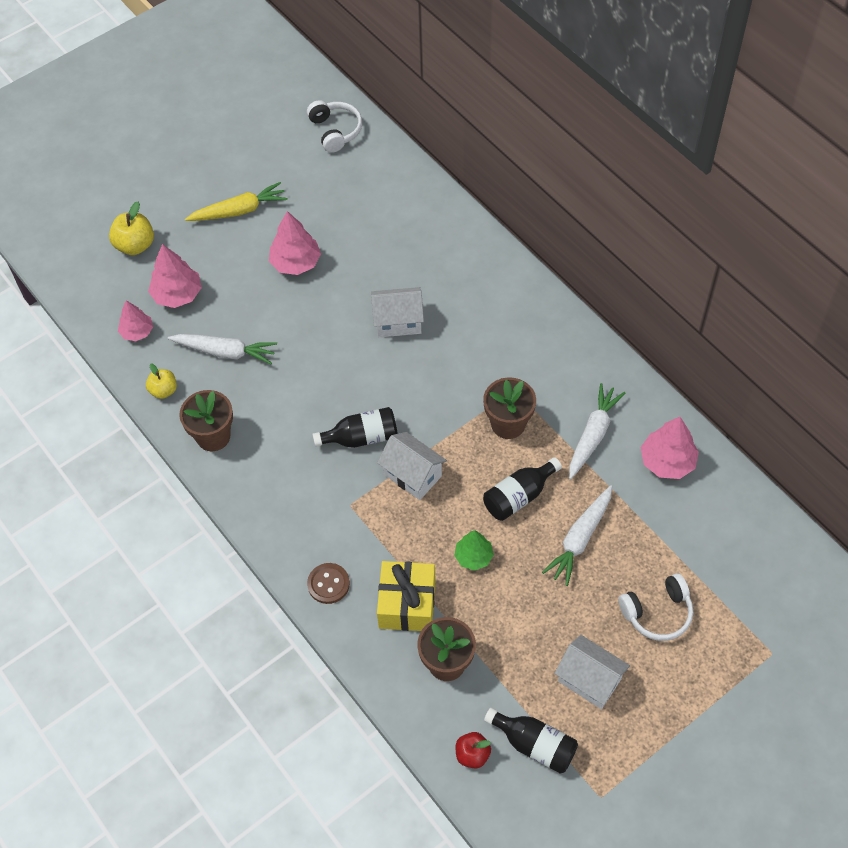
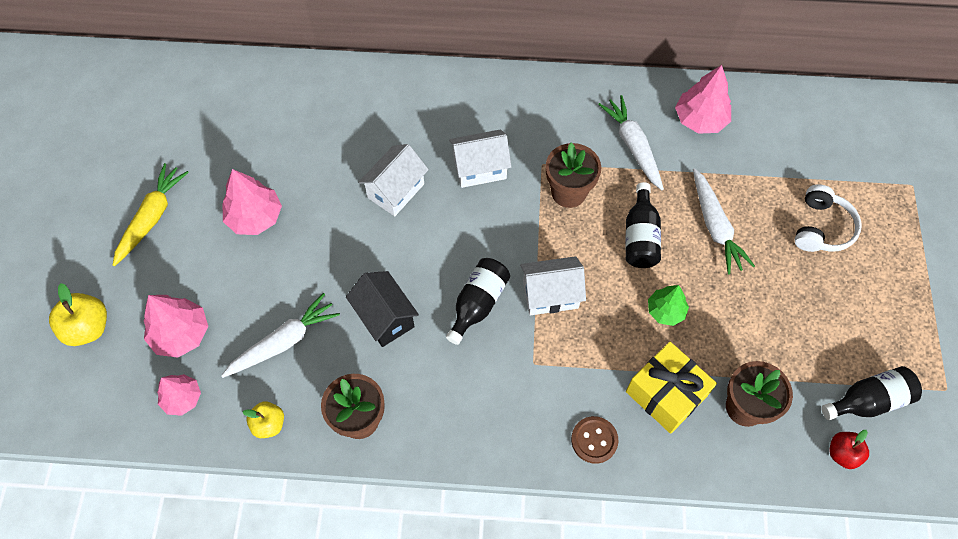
camera: 50 degrees left, 5 degrees up
white headphones [307,100,362,153] -> none
white house [555,635,630,709] -> white house moved to [449,130,512,188]
none -> black house [346,271,419,347]

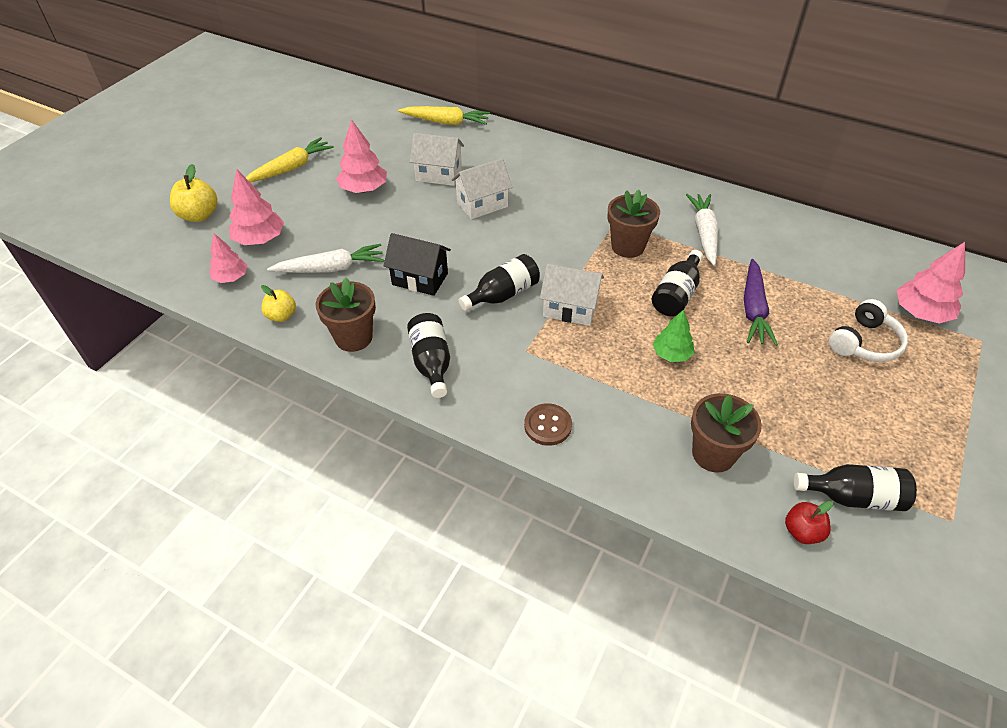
camera: 25 degrees right, 15 degrees down
black house [346,271,419,347] -> black house turned 60 degrees counterclockwise [384,233,451,296]
white house [449,130,512,188] -> white house moved to [410,133,464,186]
yellow gift [626,342,717,434] -> none
pink tree [675,65,731,134] -> pink tree moved to [897,242,965,323]
white carrot [693,168,755,274] -> purple carrot [744,259,778,346]
none -> yellow carrot [398,106,490,125]
none -> black bottle [407,313,450,398]

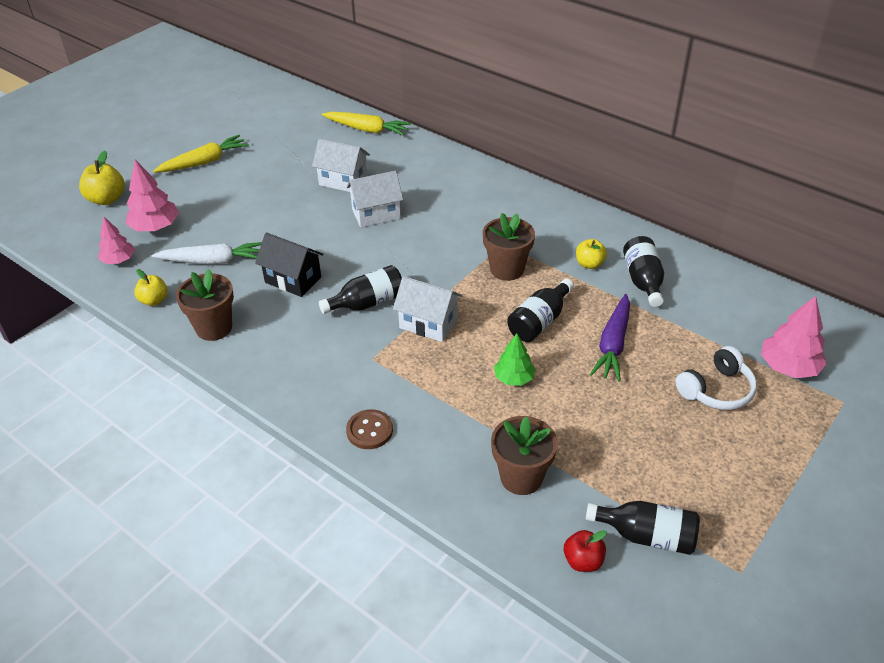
camera: 10 degrees right, 5 degrees down
pink tree [336,119,387,193] -> none
black bottle [407,313,450,398] -> black bottle moved to [623,236,664,307]
white carrot [686,194,718,266] -> yellow apple [576,239,607,269]

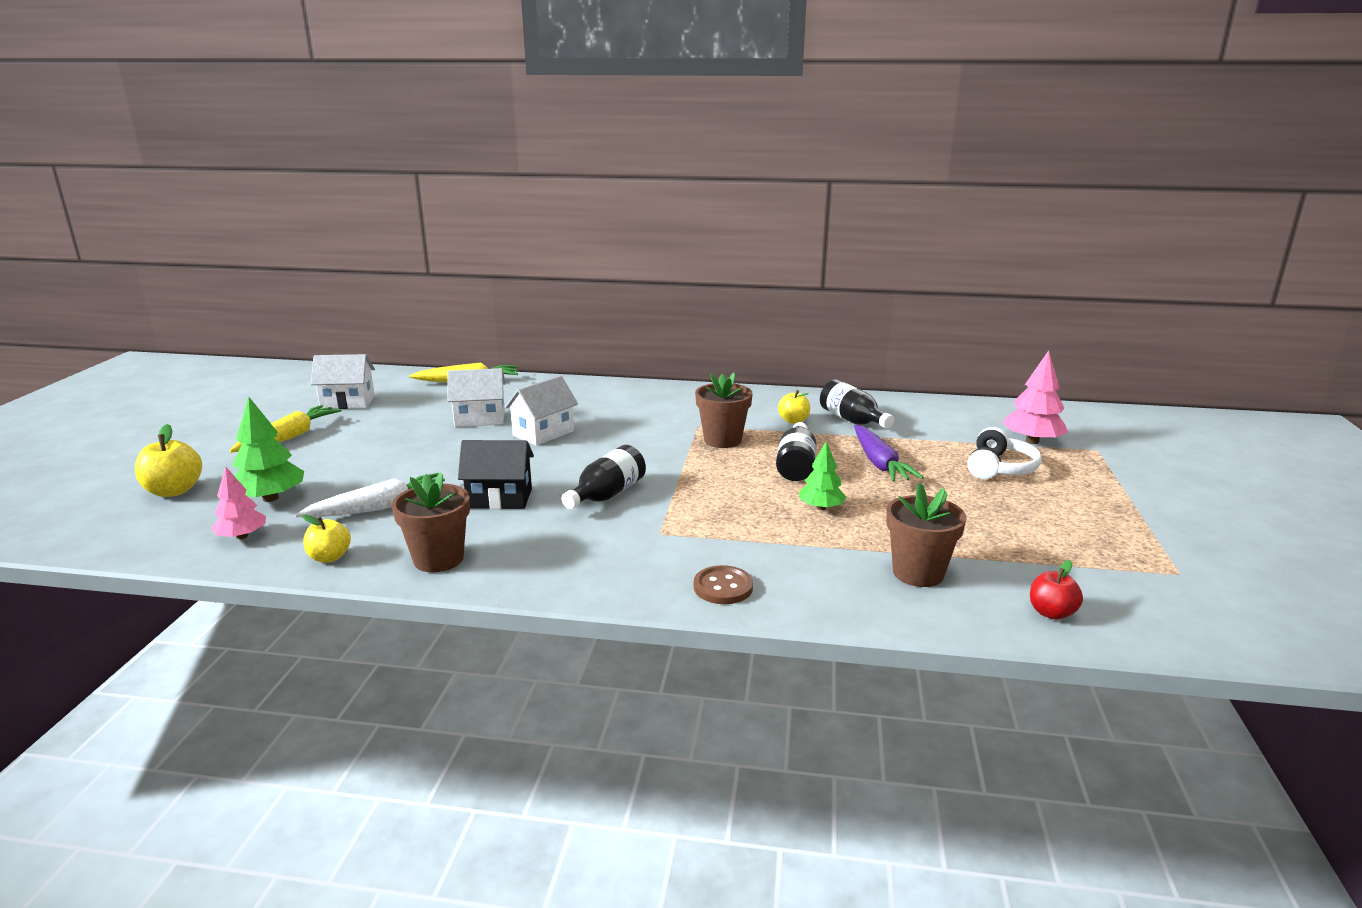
camera: 30 degrees left, 20 degrees down
pink tree [125,160,179,231] -> green tree [232,397,304,502]
white house [393,276,463,342] -> white house moved to [311,354,375,409]
black bottle [586,501,700,555] -> none

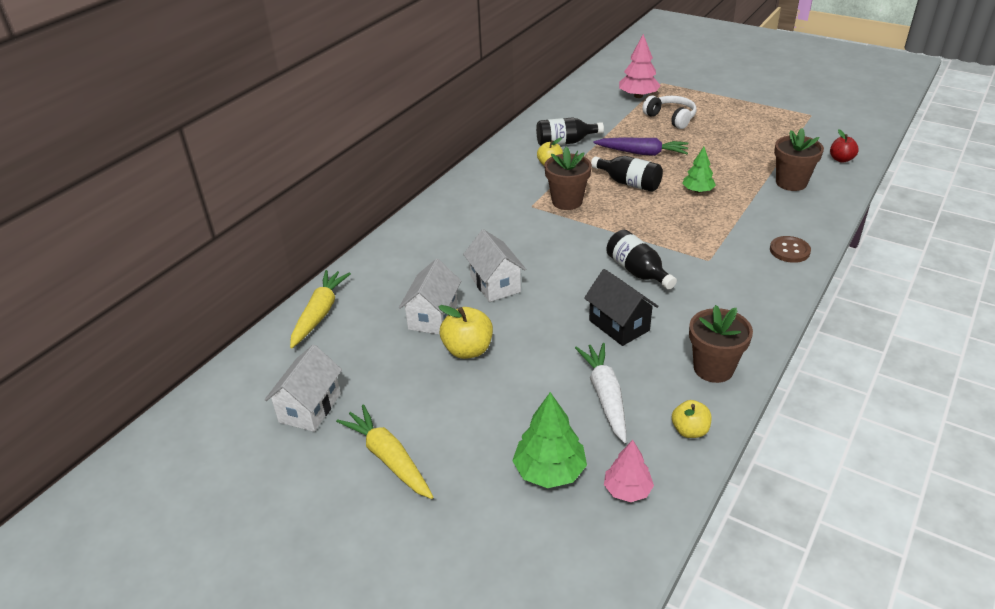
camera: 65 degrees left, 15 degrees up
yellow apple [135,424,202,497] -> yellow apple moved to [438,305,493,359]
black house [458,440,534,509] -> black house turned 60 degrees counterclockwise [584,269,659,346]

